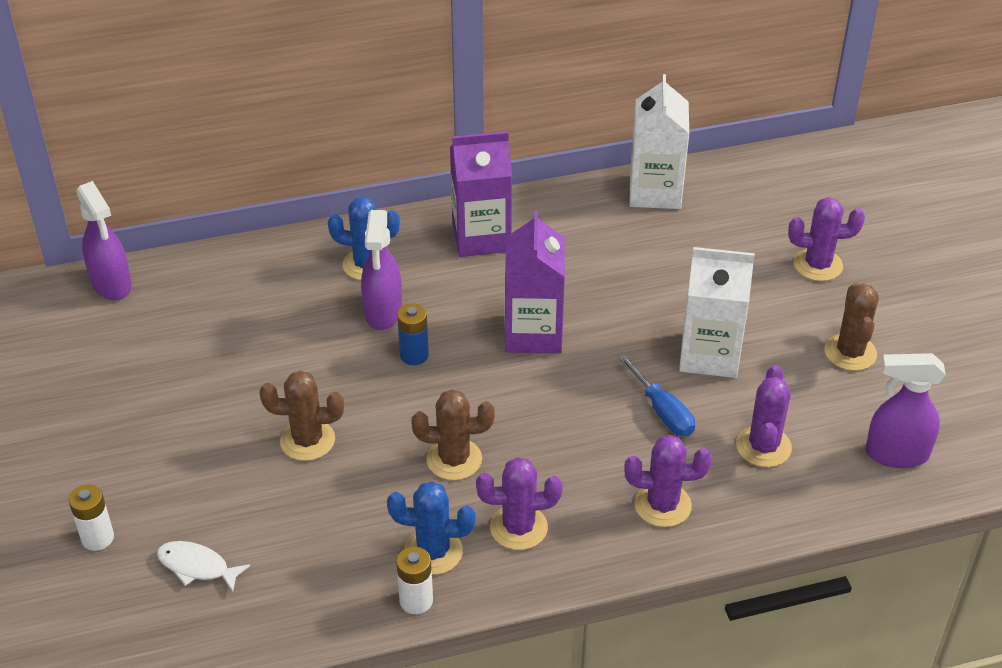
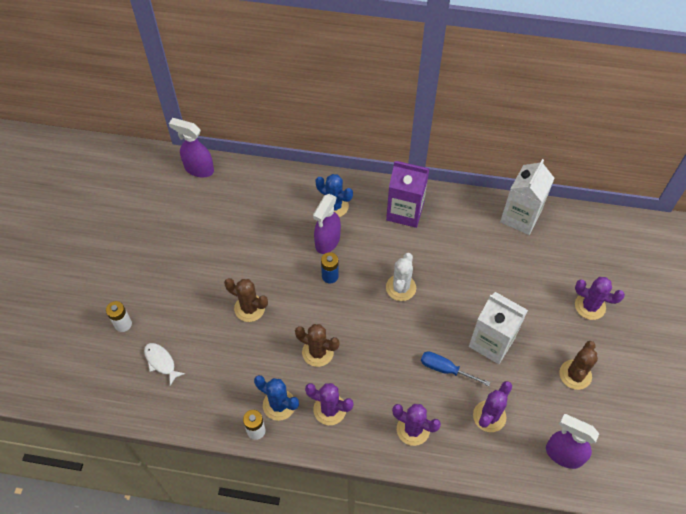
camera: 25 degrees right, 15 degrees up
purple spray bottle [76,181,132,300] -> purple spray bottle turned 120 degrees clockwise [169,118,214,177]
purple carton [505,210,565,354] -> white cactus [386,253,416,301]
blue screwdriver [618,354,695,436] -> blue screwdriver turned 120 degrees clockwise [421,351,491,386]

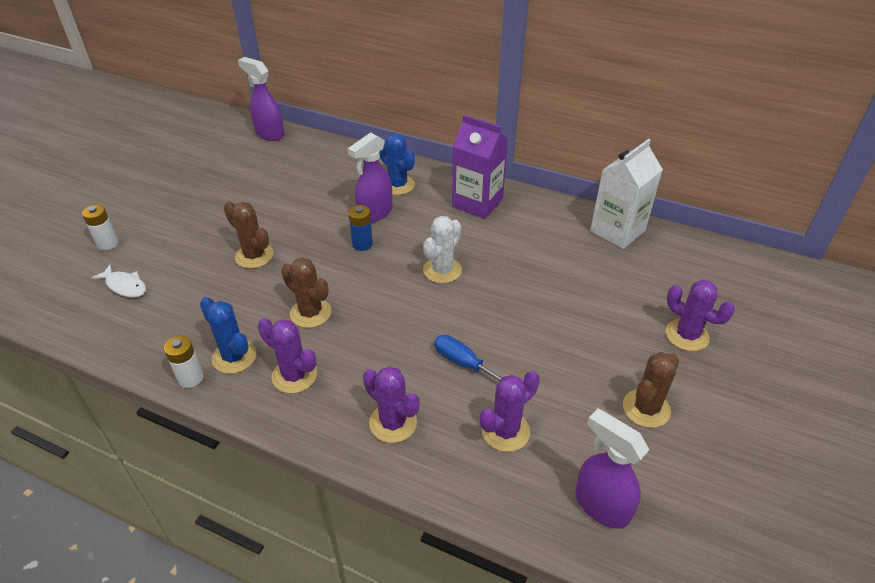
camera: 15 degrees right, 15 degrees down
white fish [144,343,185,386] -> white fish turned 150 degrees clockwise [91,265,146,297]
white carton [469,292,528,364] -> none

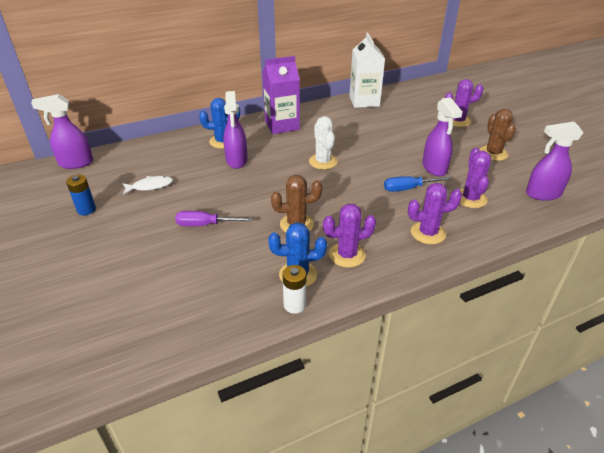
camera: 50 degrees left, 5 degrees down
white battery [82,205,119,250] -> none
white fish [91,265,146,297] -> white fish moved to [122,176,173,195]
brown cactus [224,201,273,269] -> purple screwdriver [175,211,252,226]
blue battery [348,205,373,251] -> blue battery moved to [66,175,96,215]
none -> purple spray bottle [422,97,462,176]

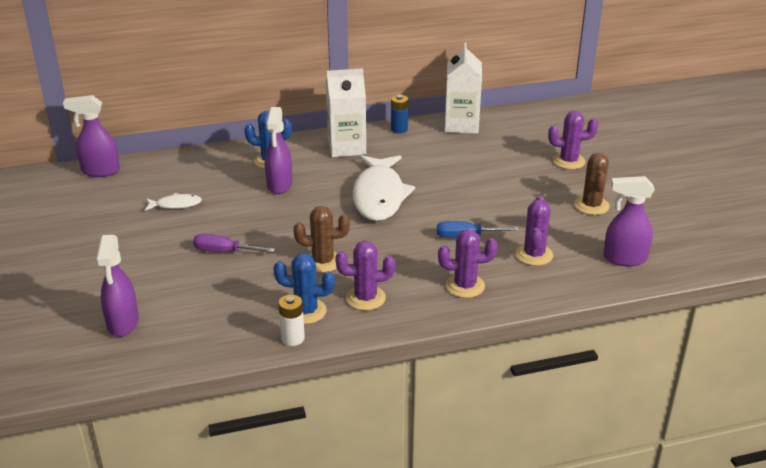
camera: 10 degrees right, 5 degrees down
blue battery [66,175,96,215] -> blue battery moved to [391,95,408,134]
purple carton [262,56,300,134] -> white carton [326,68,366,157]
white cactus [309,116,338,169] -> white fish [353,155,415,221]
purple spray bottle [422,97,462,176] -> purple spray bottle moved to [96,235,139,337]

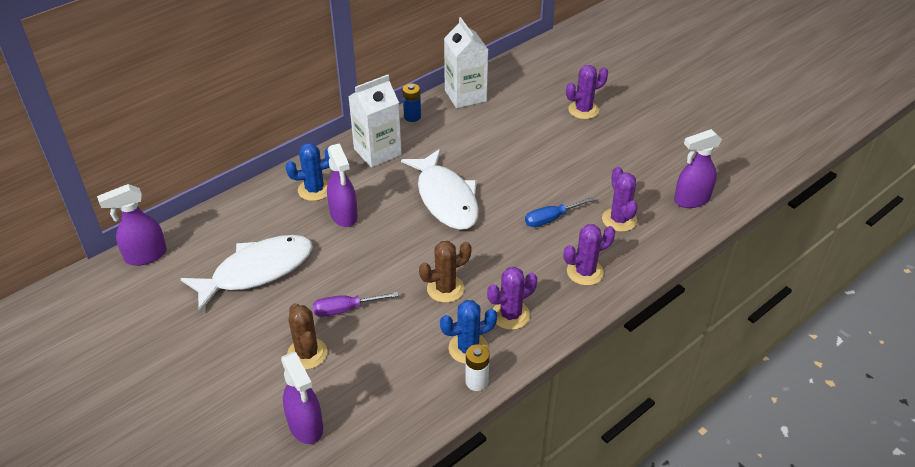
camera: 25 degrees left, 10 degrees up
white fish [145,193,202,211] -> white fish [181,235,313,312], size x2.22
brown cactus [574,153,610,215] -> brown cactus moved to [287,303,327,370]

